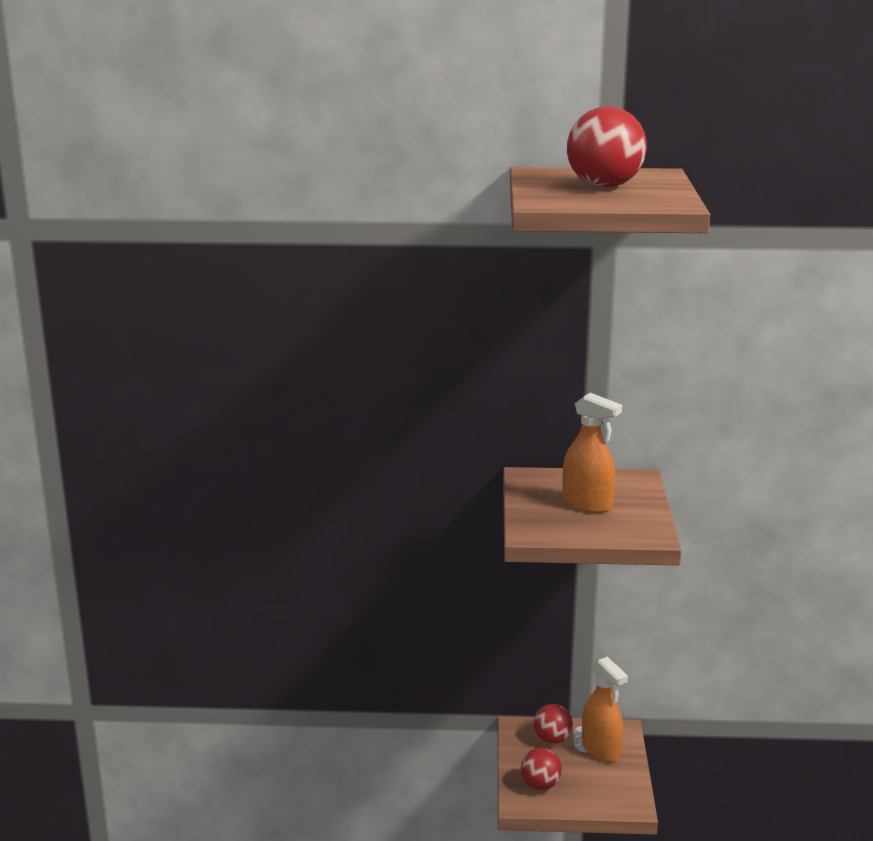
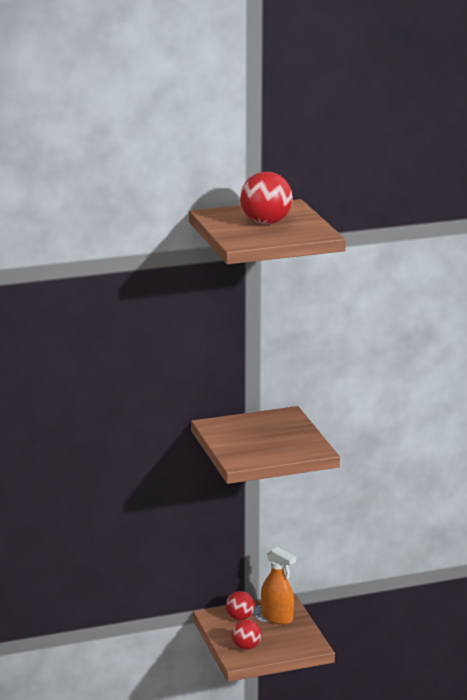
camera: 20 degrees left, 0 degrees up
orange spray bottle [562,393,622,513] -> none

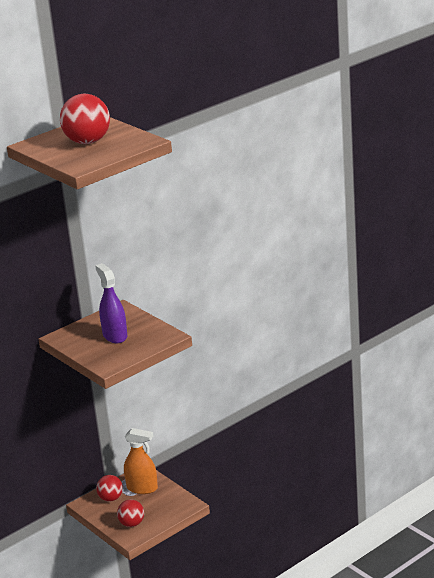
camera: 20 degrees left, 5 degrees up
none -> purple spray bottle [95,263,127,343]

